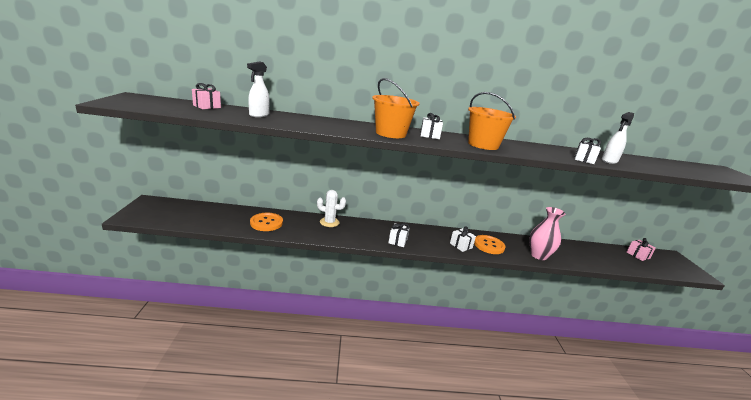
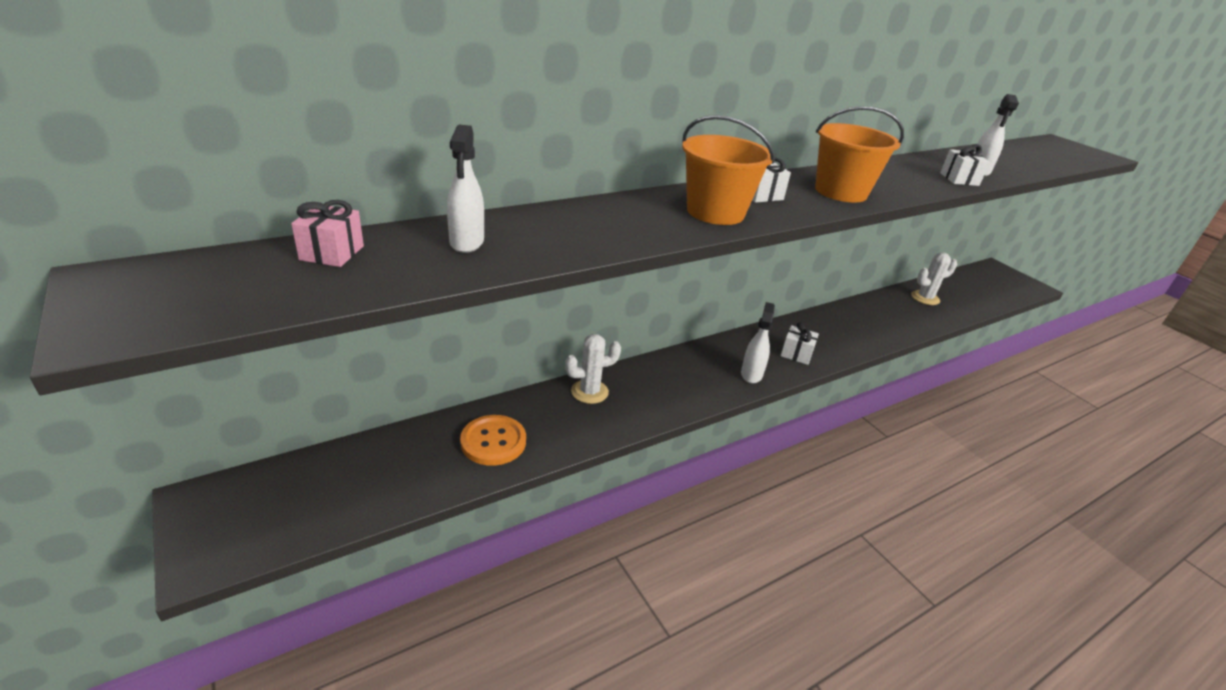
camera: 30 degrees left, 10 degrees up
white gift [388,223,410,247] -> none
orange button [474,235,505,254] -> none
pink vase [529,207,566,260] -> none
pink gift [627,238,656,261] -> none
none -> white spray bottle [741,302,775,383]
none -> white cactus [911,252,957,305]

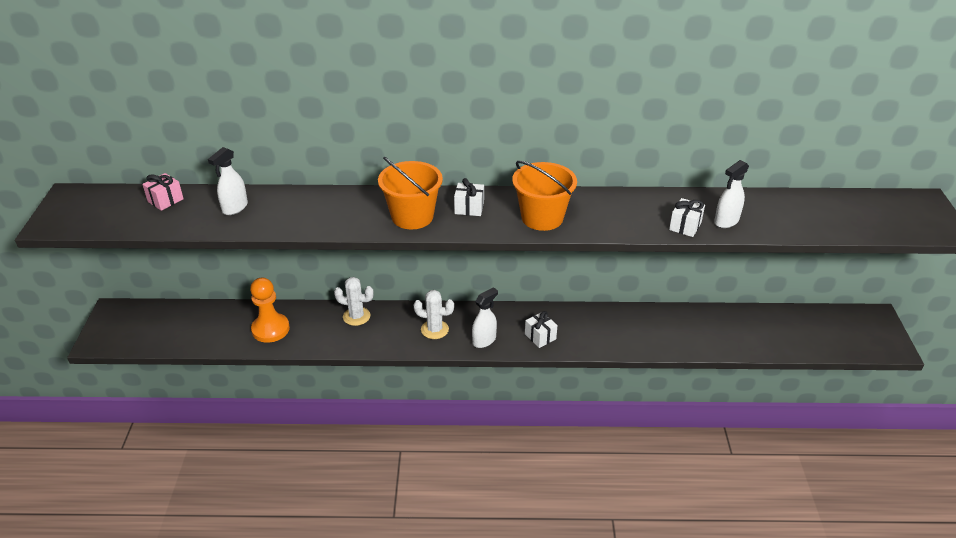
camera: 35 degrees right, 5 degrees up
orange button [460,415,526,466] -> orange pawn [250,278,290,343]
white cactus [911,252,957,305] -> white cactus moved to [413,290,454,339]

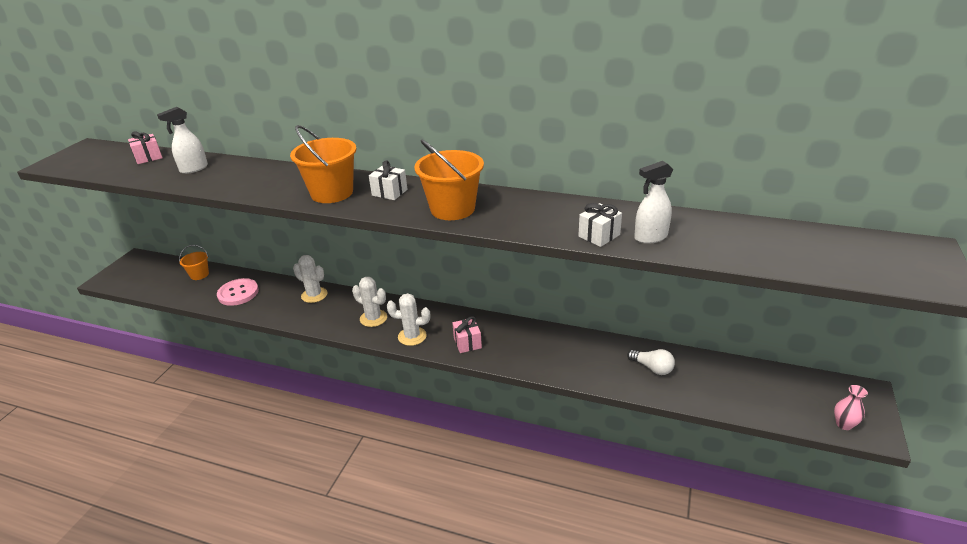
camera: 20 degrees right, 5 degrees down
orange pawn [250,278,290,343] -> pink button [217,278,259,306]
white spray bottle [472,287,498,348] -> white cactus [386,293,430,346]
white gift [525,311,557,348] -> pink gift [452,316,482,353]
none -> orange bucket [179,245,209,280]
none -> white light bulb [627,349,675,375]
none -> pink vase [834,385,868,430]

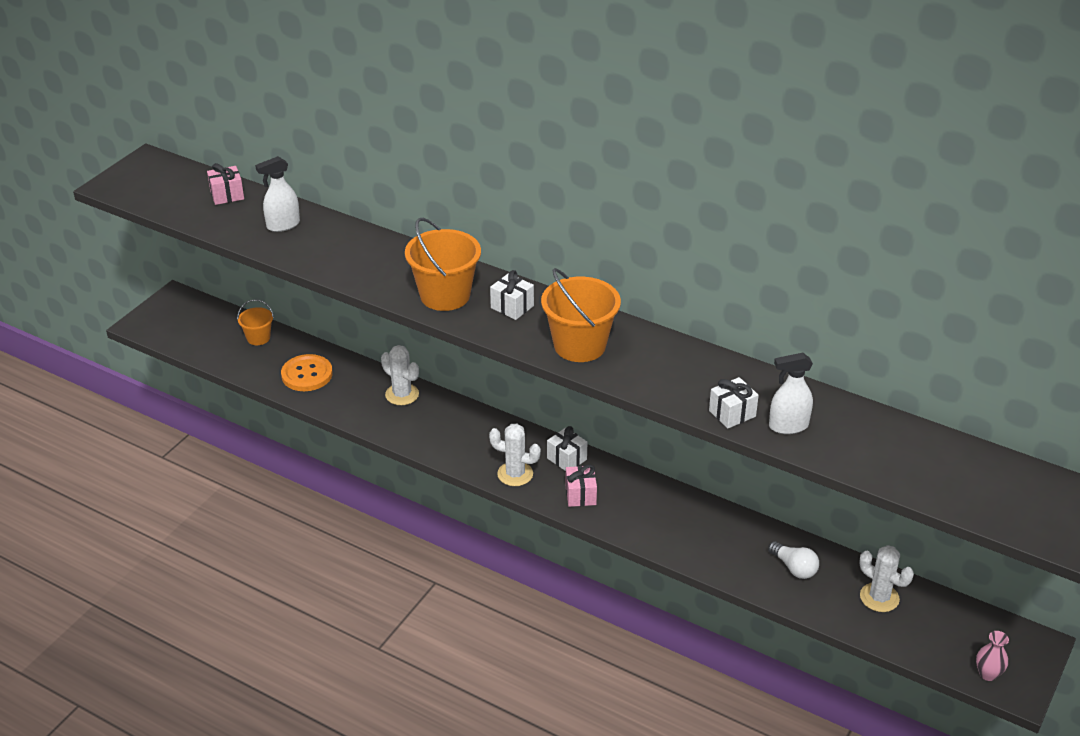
camera: 10 degrees right, 5 degrees up
pink button [217,278,259,306] -> orange button [281,354,333,391]
white cactus [352,277,387,327] -> white cactus moved to [859,545,914,612]
none -> white gift [547,426,587,471]

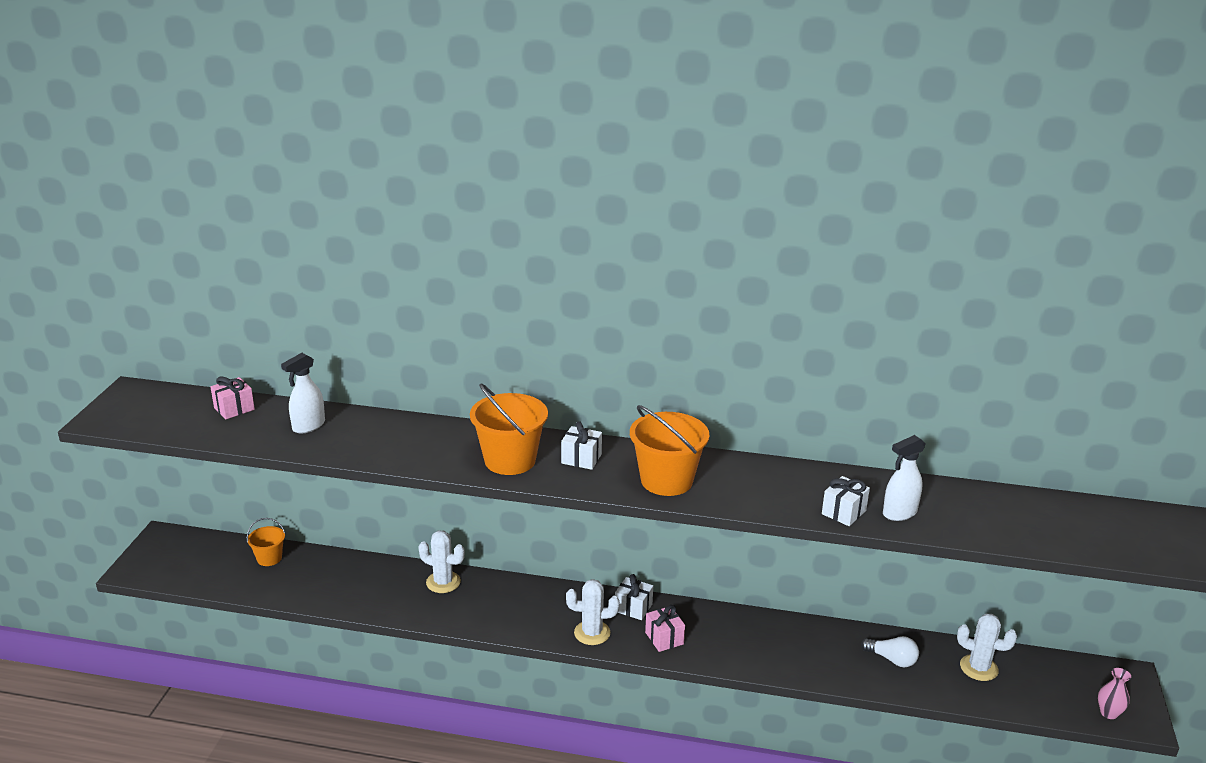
camera: 20 degrees left, 10 degrees down
orange button [281,354,333,391] -> none

